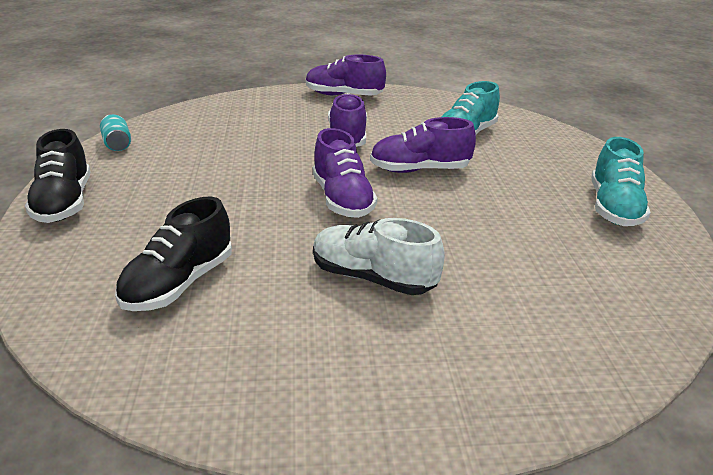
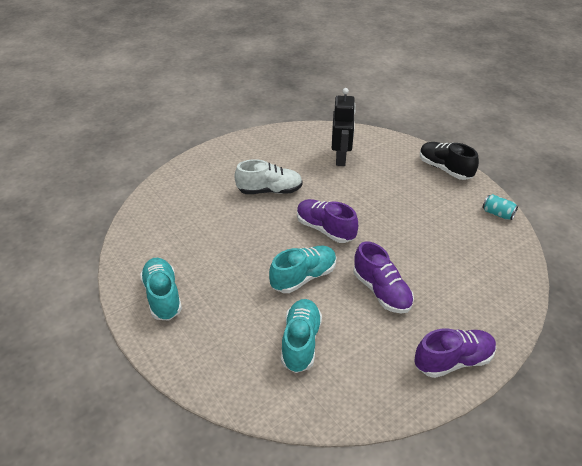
camera: 150 degrees right, 10 degrees up
black shoe [115,196,232,311] -> black robot [332,88,356,166]
purple shoe [370,117,476,173] -> turquoise shoe [269,246,337,293]

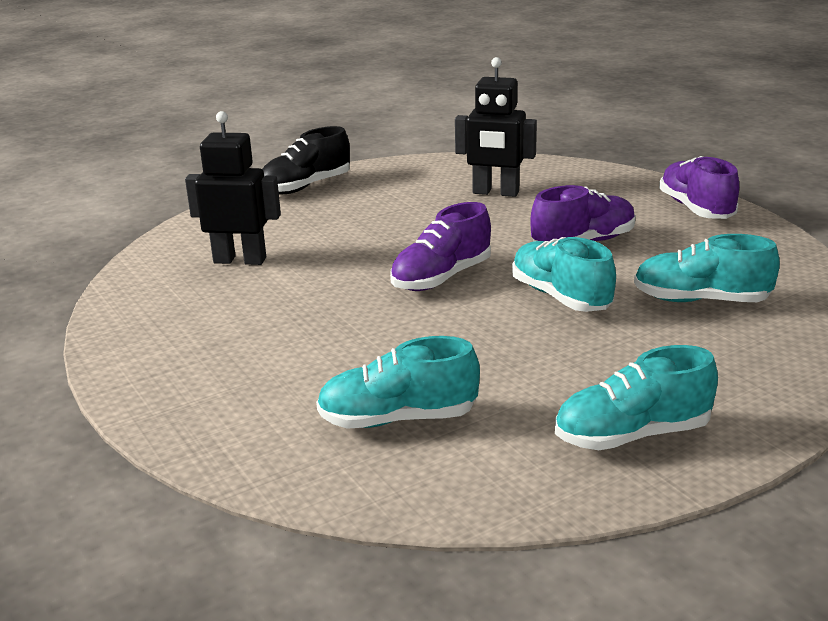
camera: 85 degrees left, 15 degrees down
white shoe [234,159,303,194] -> none
turquoise can [482,194,518,220] -> none
none -> turquoise shoe [316,336,480,429]
none -> black robot [455,57,537,197]

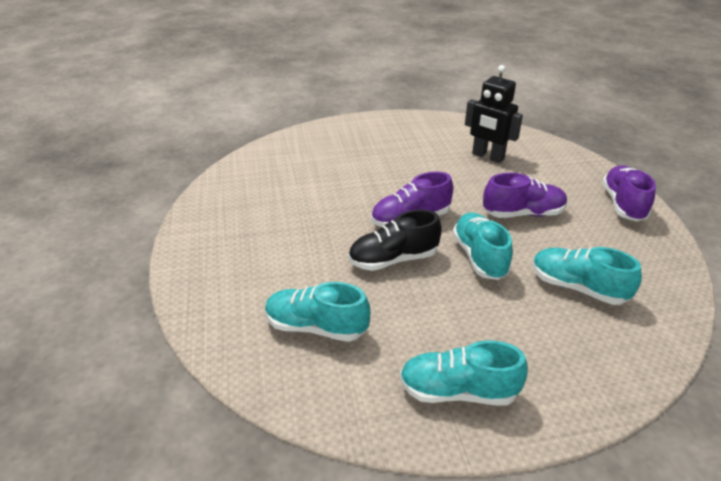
camera: 20 degrees right, 10 degrees up
black robot [185,111,281,265] -> none
black shoe [262,126,350,195] -> black shoe moved to [348,210,442,271]

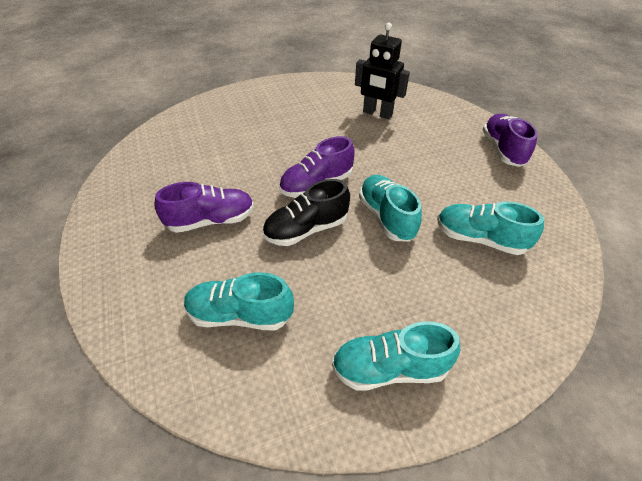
camera: 10 degrees left, 10 degrees up
purple shoe [483,173,567,218] -> purple shoe moved to [155,182,254,233]

